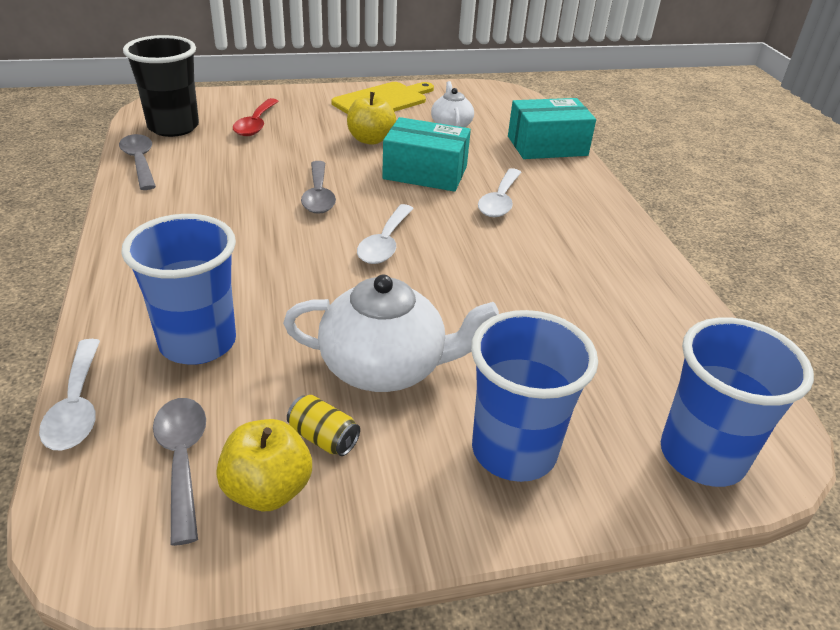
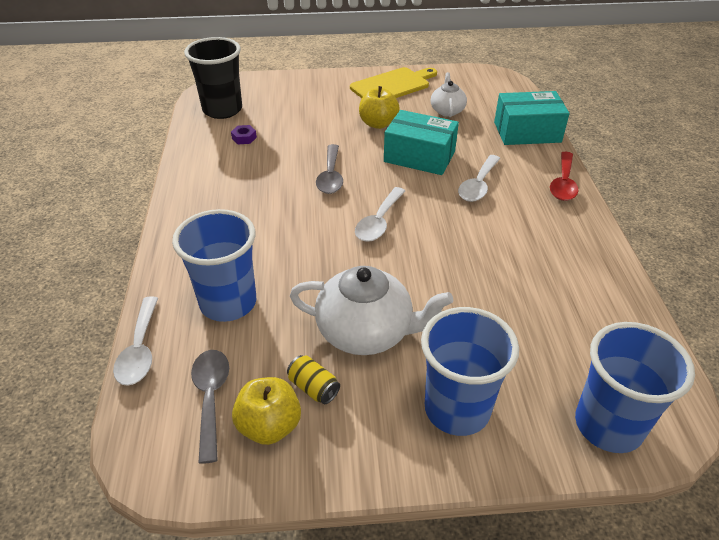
camera: 10 degrees right, 5 degrees up
grey spoon [119,134,156,190] -> none
red spoon [233,98,279,136] -> red spoon moved to [550,152,579,201]
none -> purple nut [231,125,257,144]

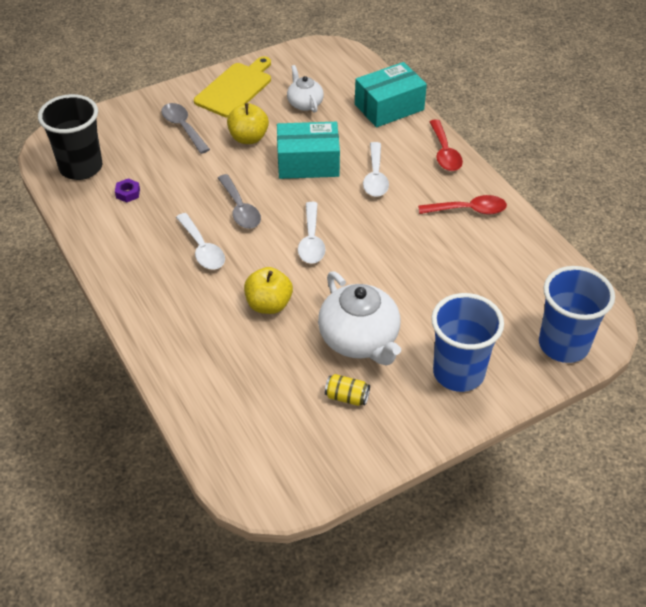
camera: 25 degrees left, 5 degrees up
white spoon [113,296,158,386] -> white spoon moved to [176,213,225,270]
blue cup [172,209,256,322] -> none
grey spoon [191,350,229,464] -> grey spoon moved to [161,103,210,154]
yellow apple [232,377,301,445] -> yellow apple moved to [244,267,293,314]
white teapot [290,266,453,355] -> white teapot turned 75 degrees clockwise [318,271,401,366]
none -> red spoon [418,195,507,215]

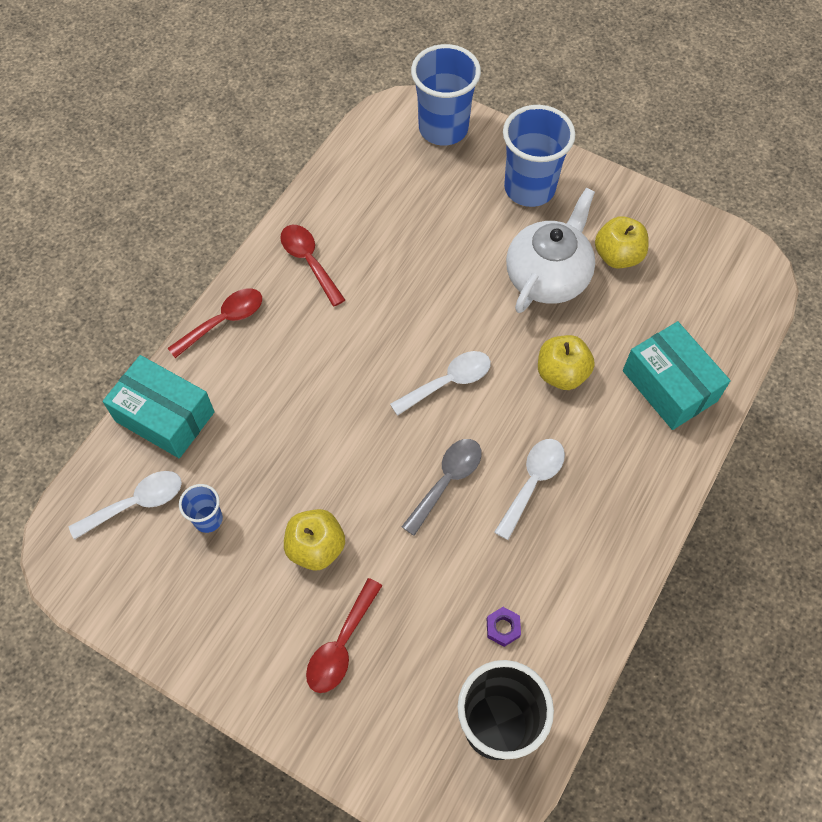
camera: 120 degrees left, 15 degrees up
grey spoon [161,103,210,154] -> red spoon [306,578,382,693]
yellow cutting board [194,56,271,118] -> none
turquoise box [277,122,340,179] -> turquoise box moved to [623,321,731,430]
white teapot [287,65,324,113] -> blue cup [179,484,223,533]
yellow can [325,374,370,406] -> yellow apple [595,216,649,269]
white spoon [363,142,389,197] -> white spoon moved to [69,471,182,540]

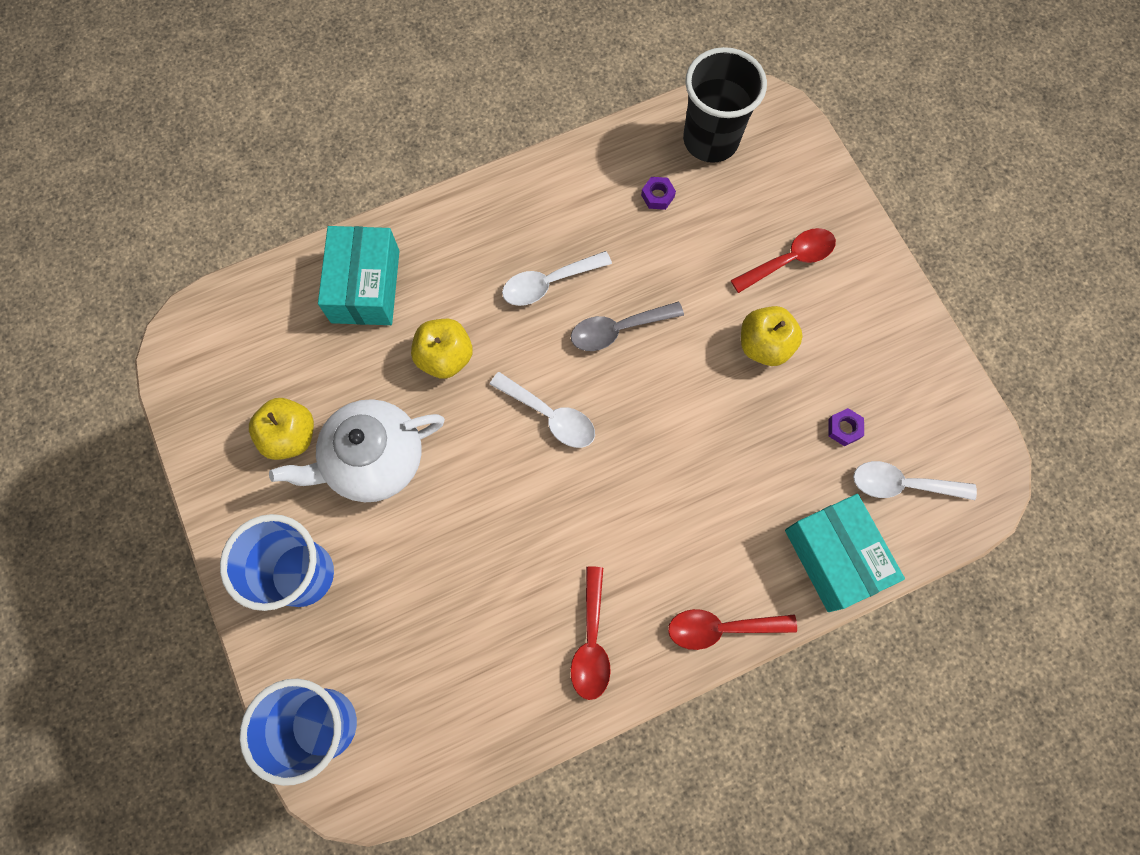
camera: 145 degrees left, 10 degrees up
blue cup [179,484,223,533] -> purple nut [829,408,864,446]
white spoon [390,351,491,416] -> white spoon turned 150 degrees counterclockwise [490,372,595,448]

